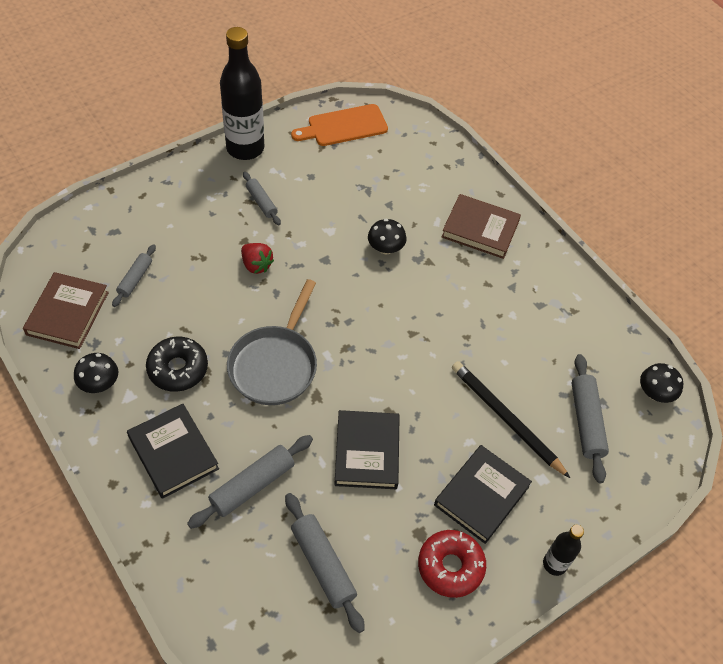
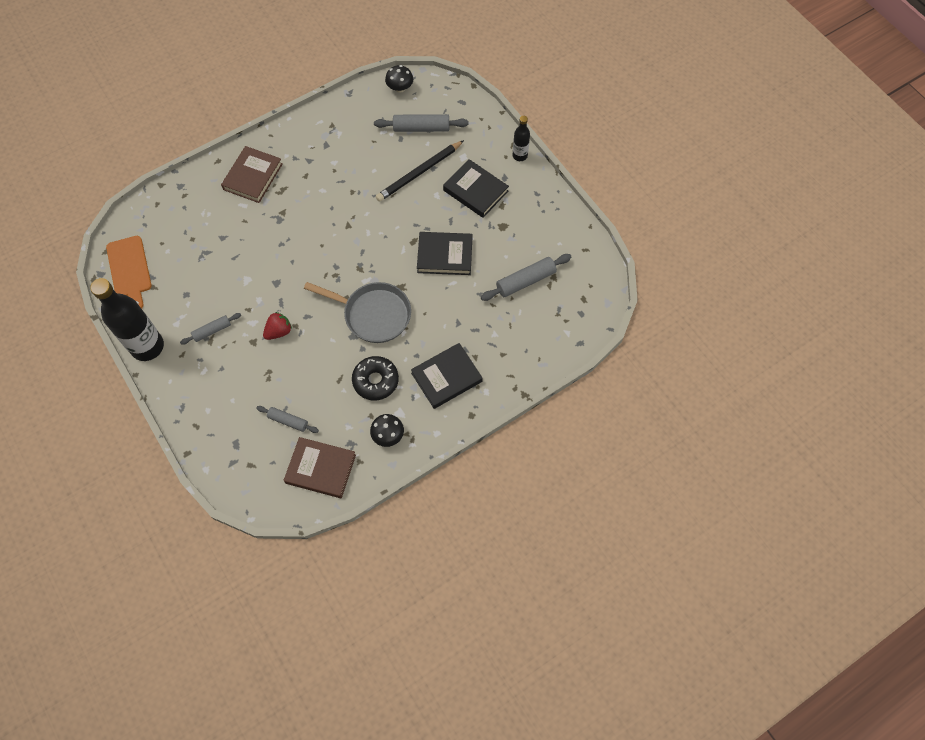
camera: 85 degrees left, 10 degrees up
grey rolling pin [187,435,313,529] -> none
black mushroom [368,219,407,255] -> none
red donut [418,530,486,598] -> none

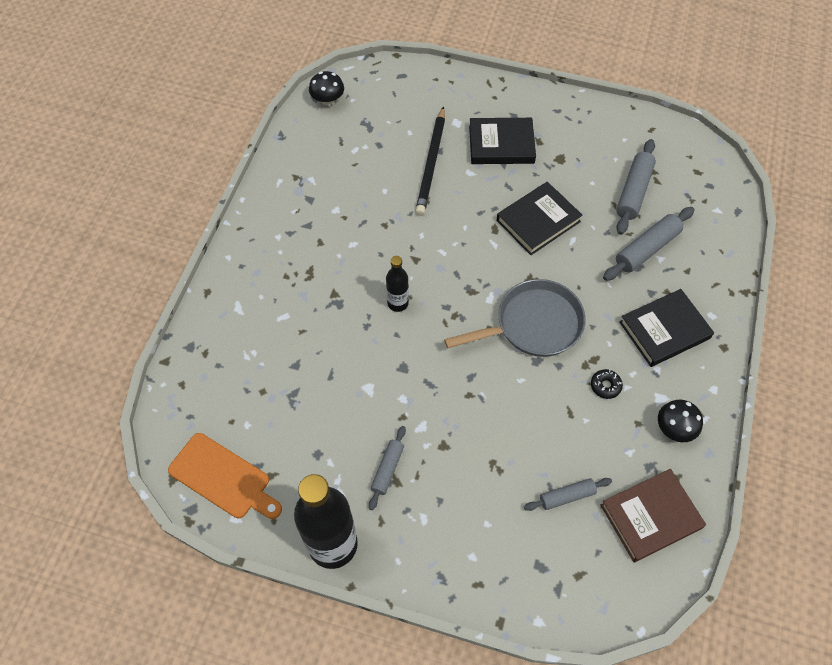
camera: 40 degrees left, 5 degrees down
brown book [221,146,283,203] -> none
red strawberry [263,312,292,340] -> none
black donut [352,356,399,400] -> black donut [591,369,623,399], size x0.52
grey rolling pin [374,114,469,132] -> grey rolling pin moved to [603,207,694,281]
black book [411,343,483,409] -> black book turned 45 degrees clockwise [619,289,714,367]
black bottle [513,116,530,161] -> black bottle moved to [386,256,409,312]

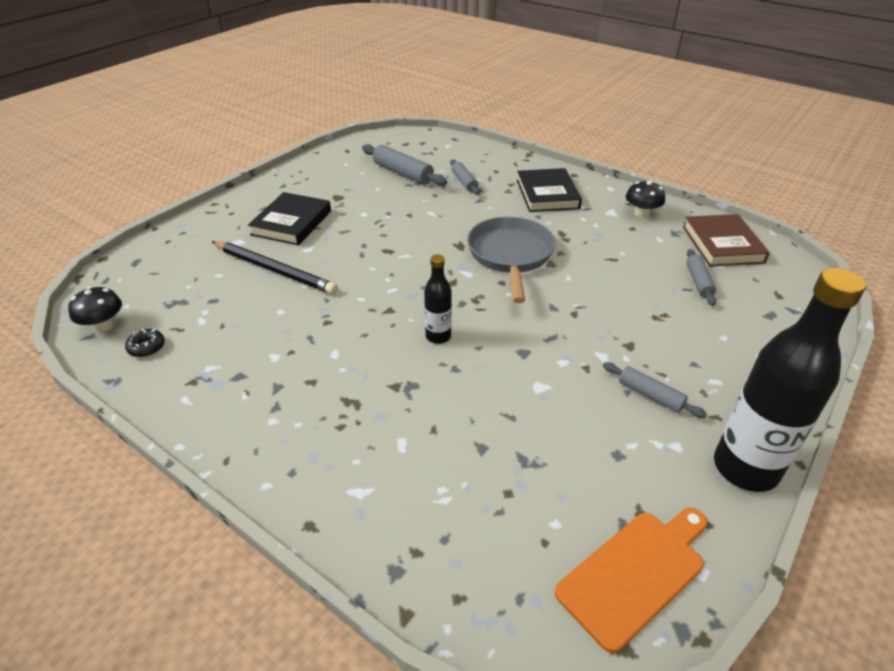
camera: 70 degrees left, 20 degrees down
black book [496,182,583,255] -> none
black donut [591,369,623,399] -> black donut moved to [125,329,165,357]
grey rolling pin [603,207,694,281] -> grey rolling pin [450,159,480,195], size x0.62

